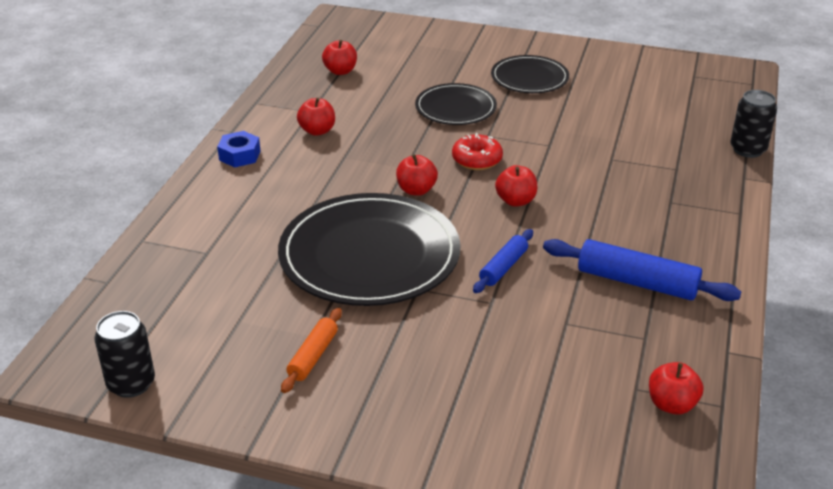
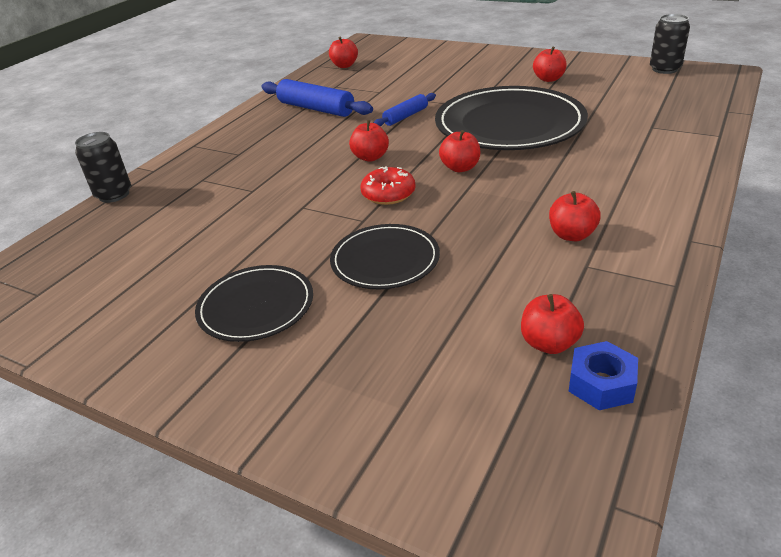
camera: 165 degrees left, 0 degrees up
blue nut [217,131,260,167] -> blue nut moved to [569,341,638,410]
orange rolling pin [281,308,342,393] -> red apple [533,46,566,82]

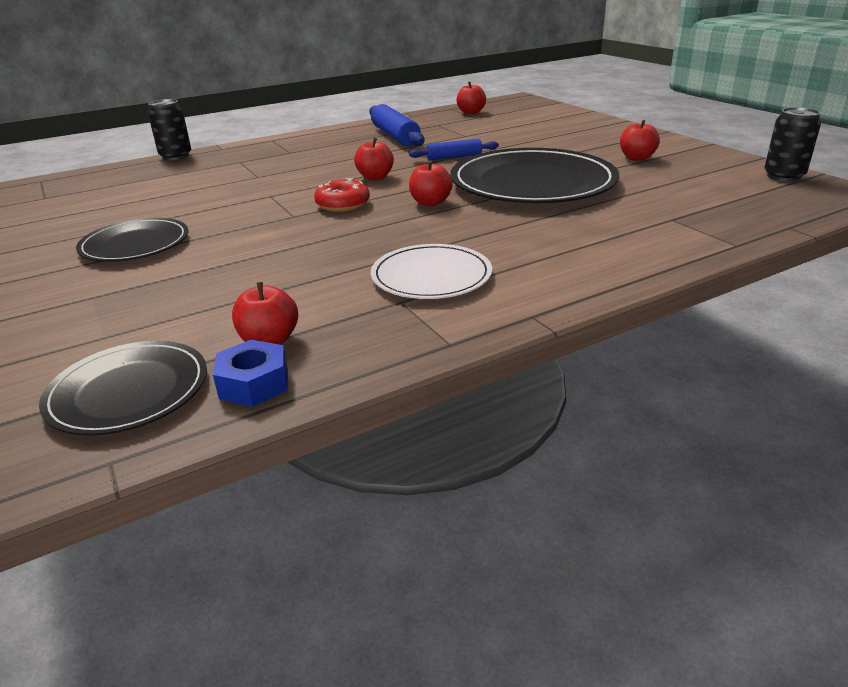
camera: 30 degrees right, 5 degrees down
black plate [330,224,440,289] -> black plate moved to [39,341,207,436]
red apple [549,191,601,241] -> white plate [371,244,492,299]

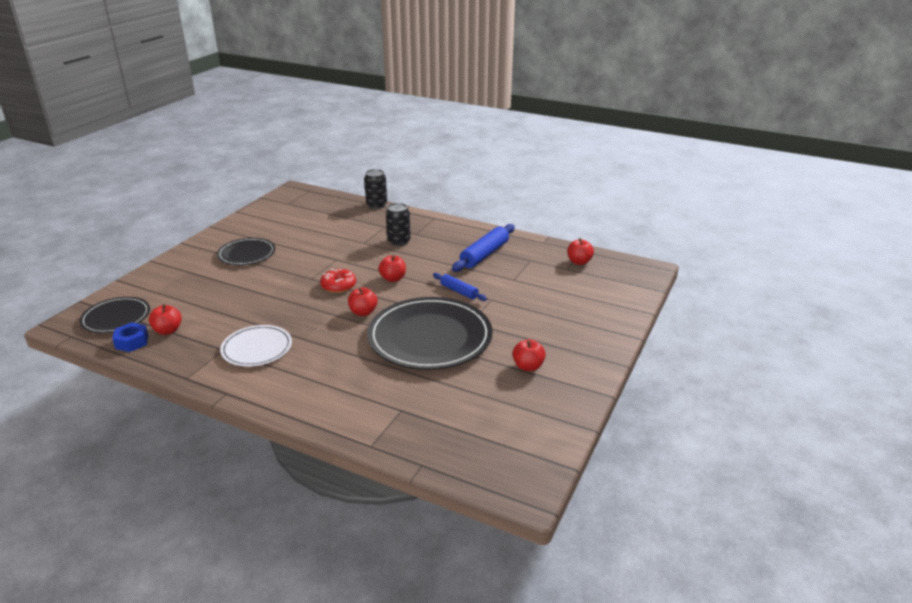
camera: 55 degrees right, 0 degrees up
black can [764,107,821,182] -> black can moved to [386,203,411,246]

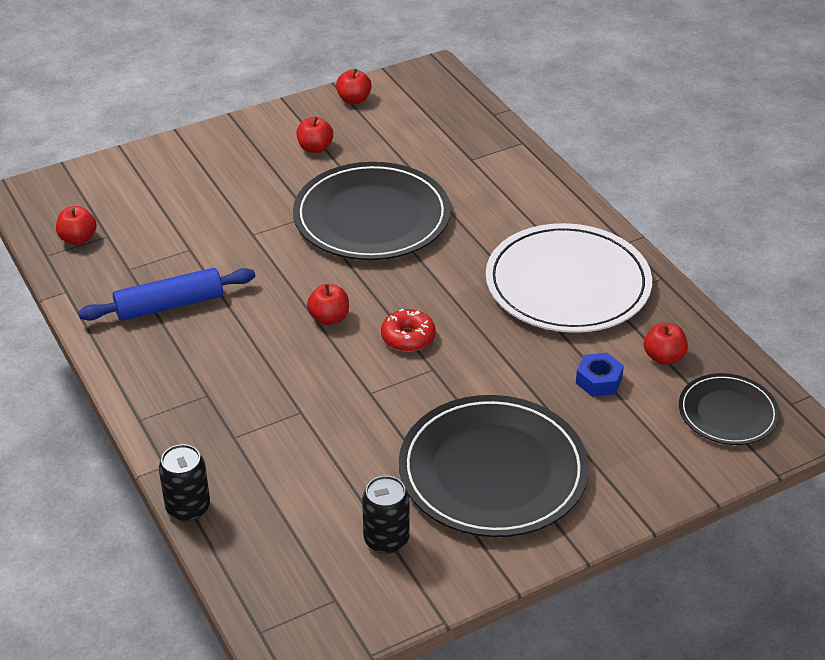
camera: 145 degrees left, 10 degrees up
blue nut [112,322,149,352] -> blue nut moved to [576,353,624,397]
black plate [217,238,275,265] -> black plate [399,395,589,537], size x1.83
white plate [220,325,292,366] -> white plate [486,223,652,333], size x1.83
red apple [348,287,377,316] -> red apple moved to [336,69,372,104]
black can [386,203,411,246] -> black can moved to [362,476,409,554]
blue rolling pin [433,273,487,301] -> none

